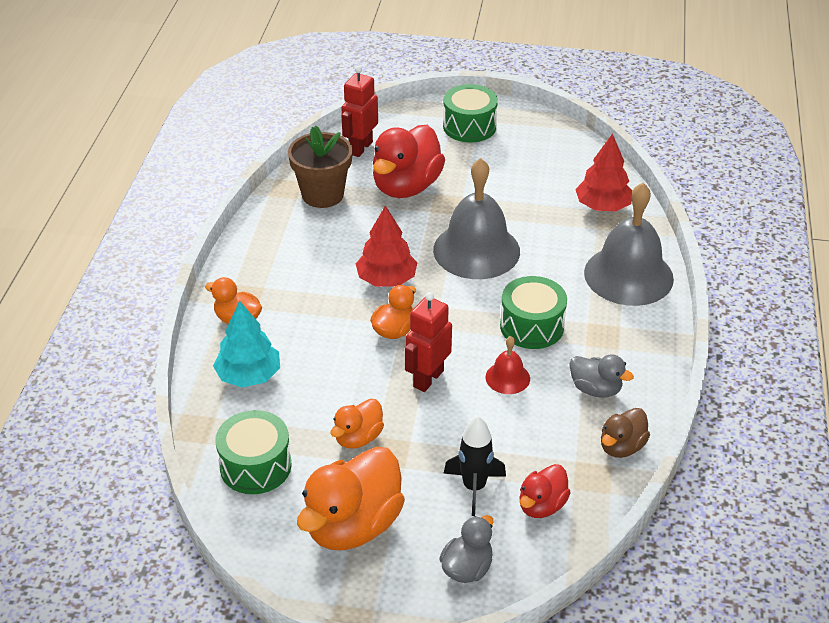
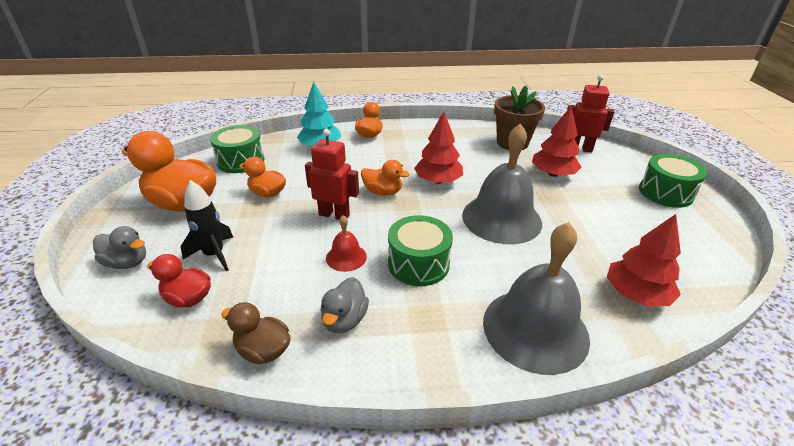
camera: 75 degrees right, 5 degrees down
red duck [373,125,445,198] -> red tree [532,106,582,177]

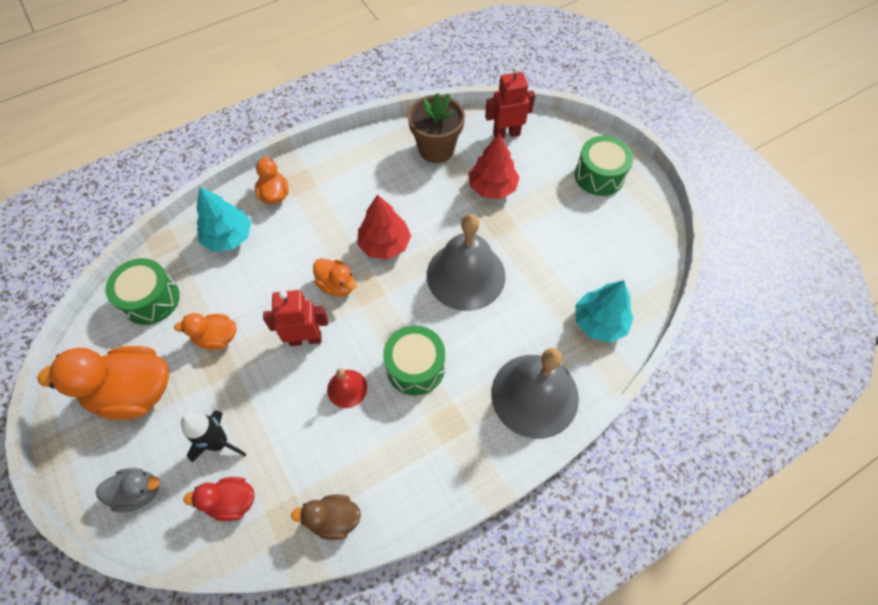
camera: 25 degrees left, 25 degrees up
grey duck [321,277,369,333] -> none
orange duck [361,160,410,196] -> orange duck turned 45 degrees clockwise [313,258,357,297]
red tree [607,214,681,306] -> turquoise tree [576,280,633,343]

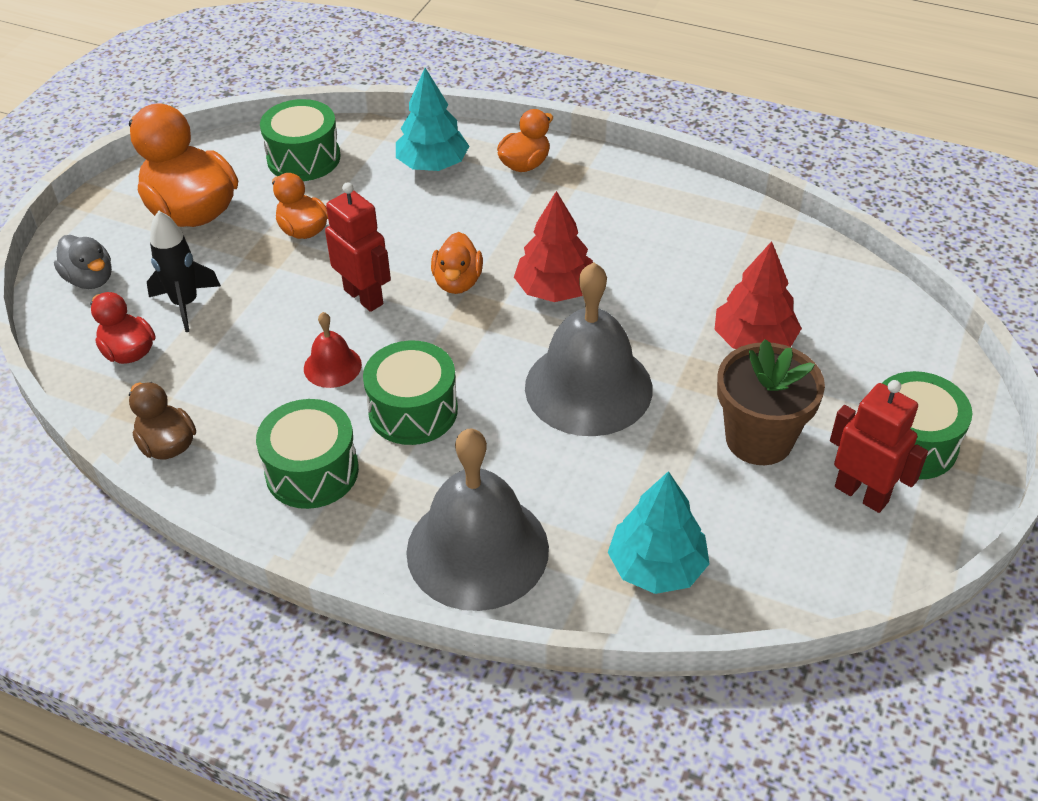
camera: 55 degrees right, 15 degrees down
brown flower pot [408,93,465,163] -> brown flower pot moved to [717,339,825,465]
red robot [485,66,535,139] -> red robot moved to [830,380,928,513]
none -> green drum [256,399,359,509]

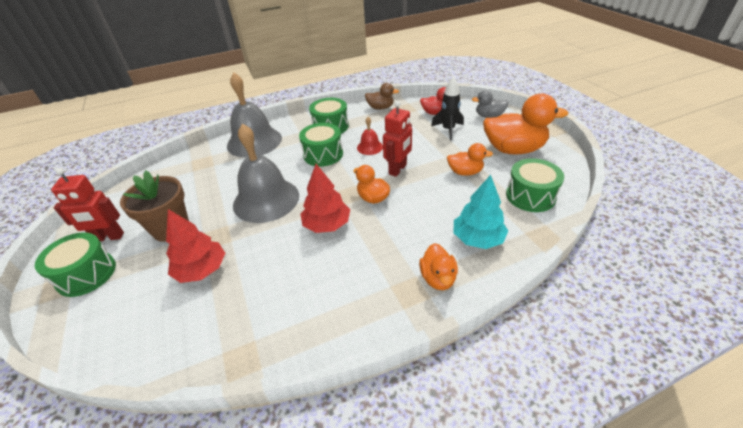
camera: 135 degrees right, 5 degrees down
red robot [325,182,391,312] -> red robot turned 60 degrees counterclockwise [383,101,412,177]
turquoise tree [608,471,710,594] -> none

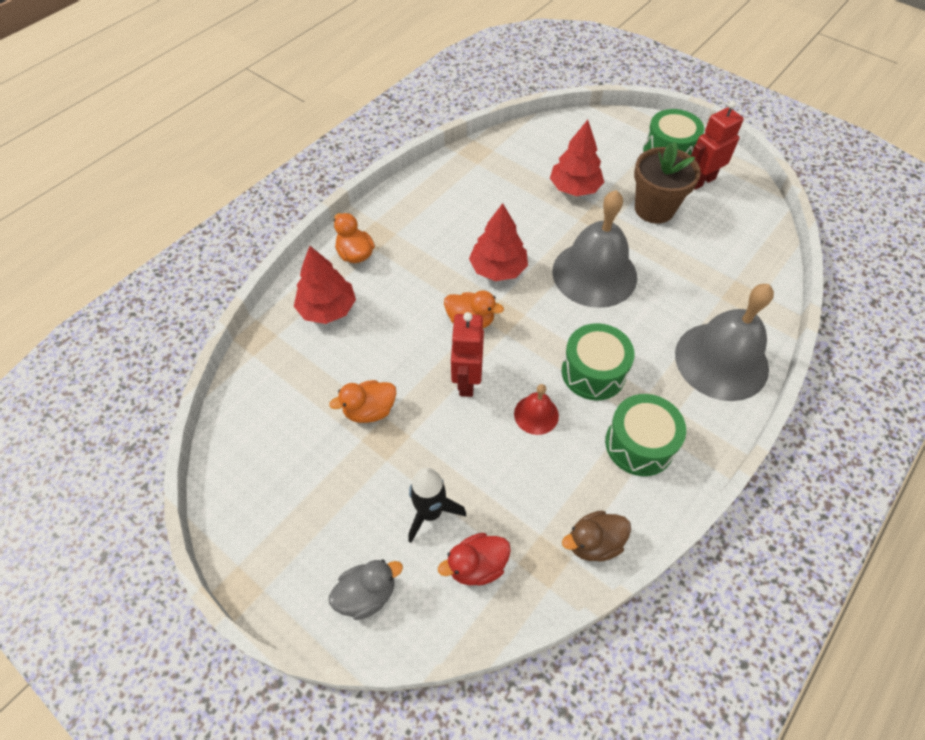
camera: 150 degrees right, 15 degrees up
turquoise tree [454,175,508,249] -> red tree [294,246,356,324]
orange duck [483,94,568,155] -> none
green drum [506,158,564,212] -> none

